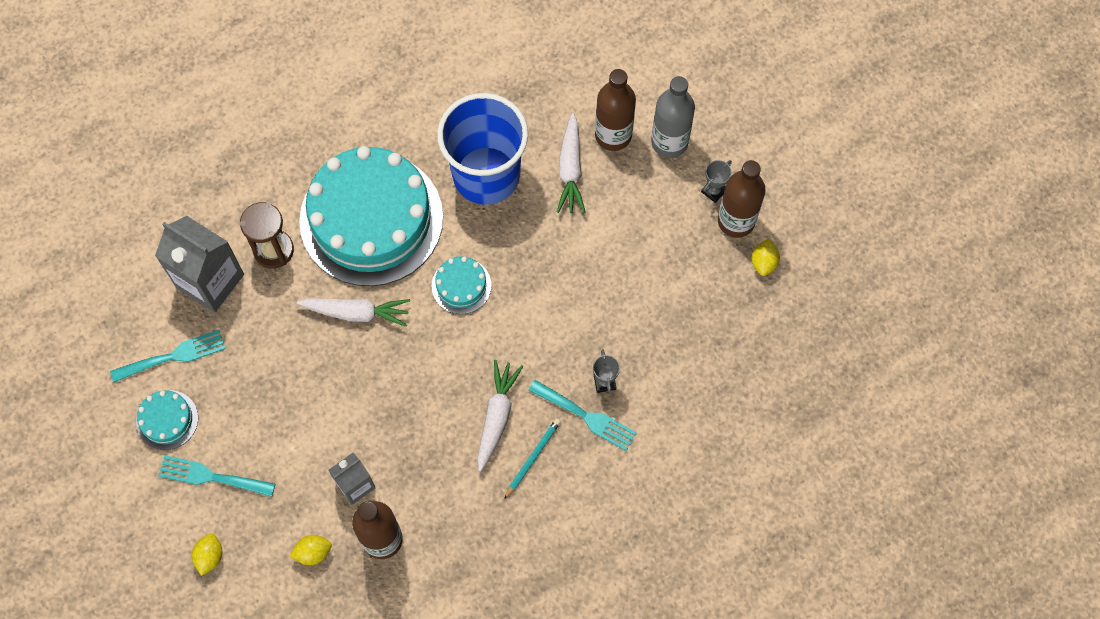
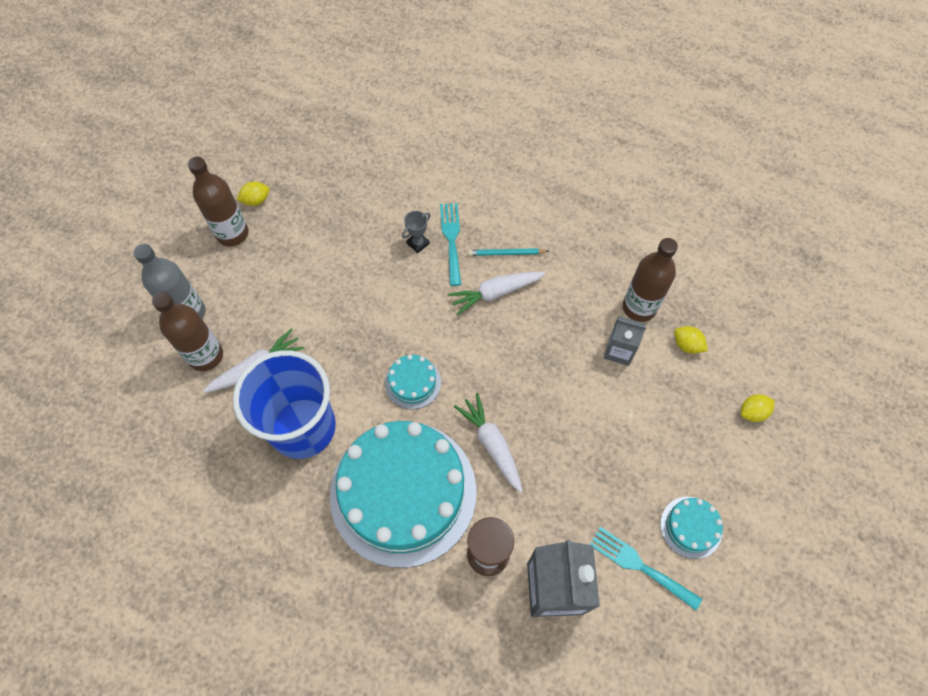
camera: 125 degrees left, 5 degrees down
turquoise fork [158,455,275,497] -> none
grey trophy [701,160,732,203] -> none

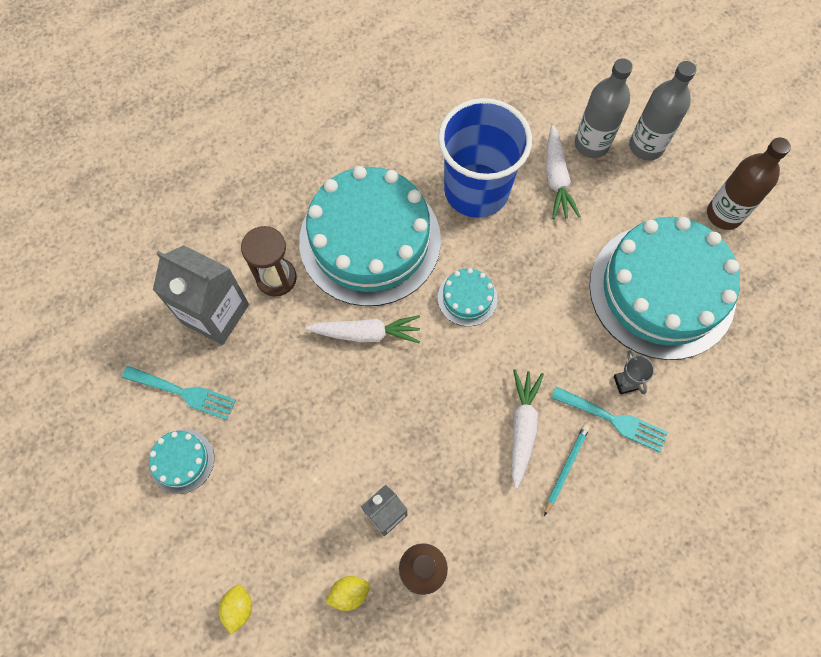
camera: 120 degrees right, 5 degrees up
brown bottle [152,292,223,371] -> grey bottle [575,58,633,158]
yellow lemon [236,182,269,206] -> none
turquoise fork [589,527,702,610] -> turquoise fork turned 45 degrees clockwise [122,366,236,420]
none -> turquoise cake [589,217,740,360]

